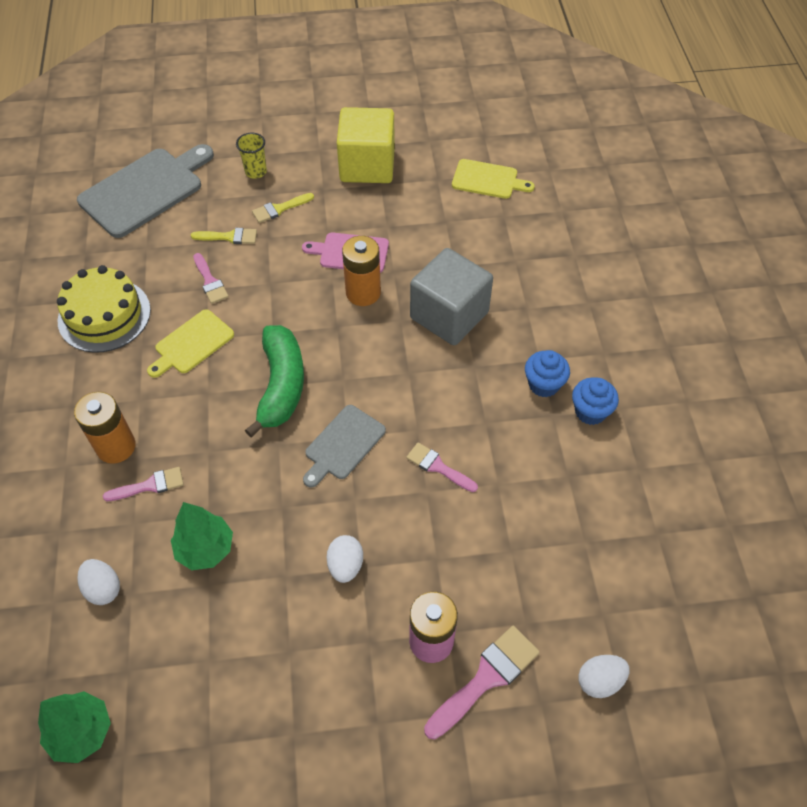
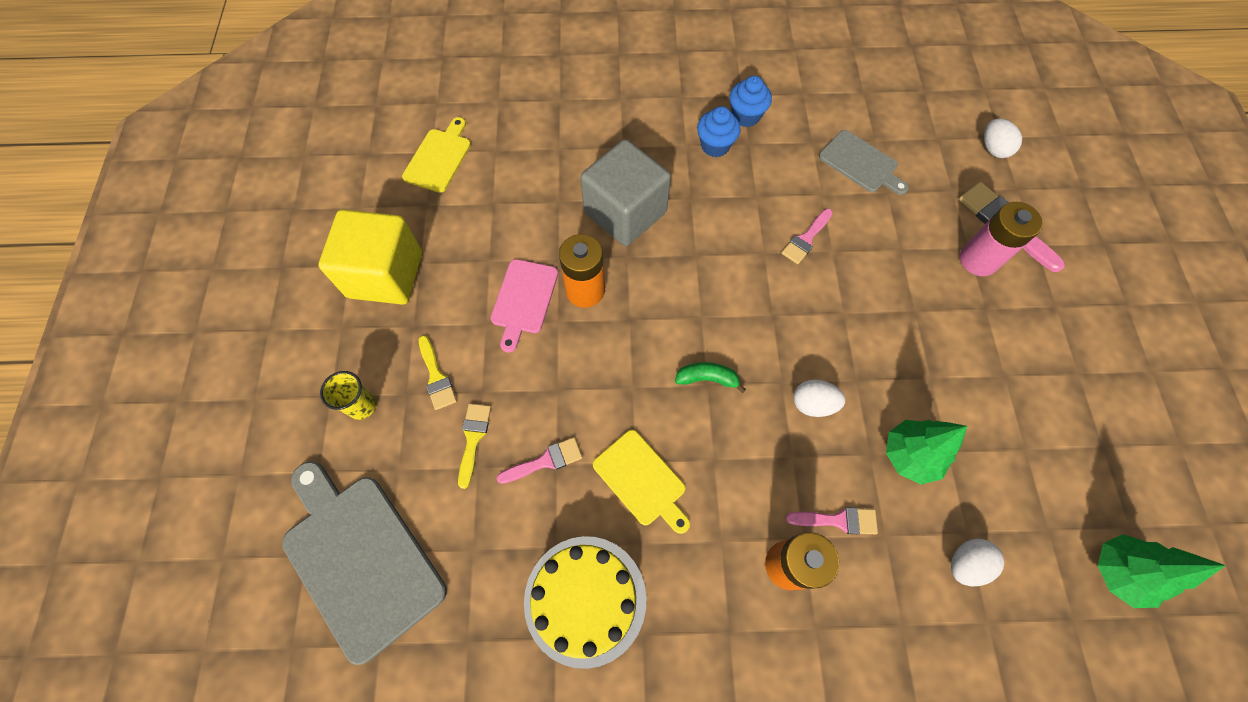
camera: 85 degrees left, 10 degrees up
pink brush [103,467,184,501] -> pink brush turned 105 degrees clockwise [786,507,878,534]
green banana [245,325,304,437] -> green banana [675,362,746,393], size x0.48
grey cutting board [303,405,386,487] -> grey cutting board moved to [819,130,909,195]
white egg [327,535,363,583] -> white egg moved to [794,380,845,417]

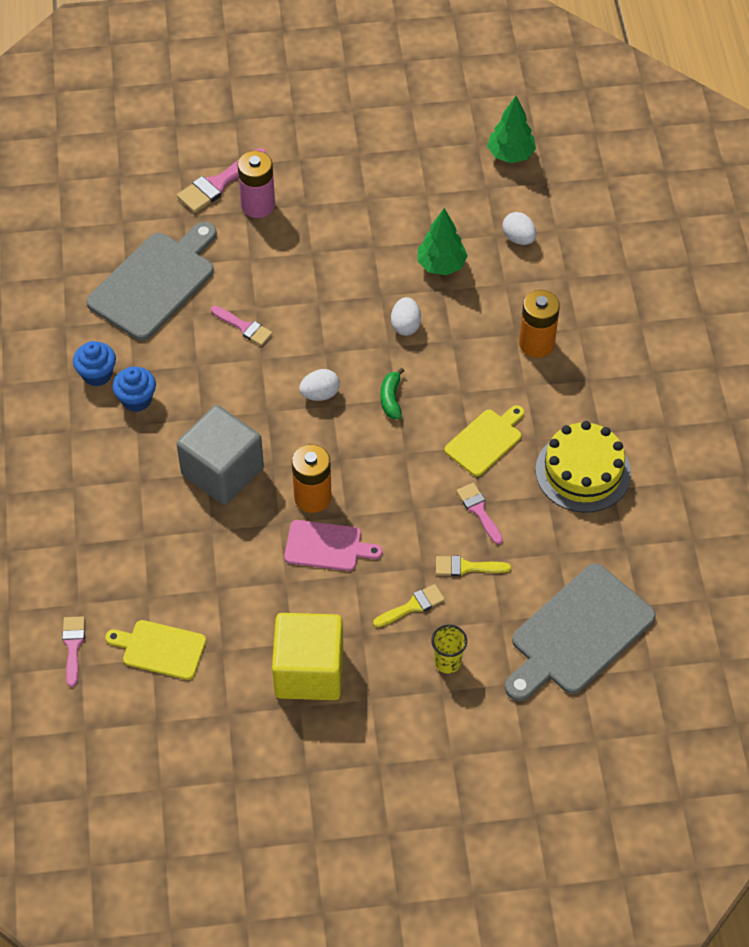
camera: 95 degrees left, 10 degrees down
pink brush [786,507,878,534] -> pink brush moved to [62,617,85,687]
grey cutting board [819,130,909,195] -> grey cutting board [86,222,217,340], size x1.75
white egg [984,118,1022,158] -> white egg moved to [299,369,340,401]

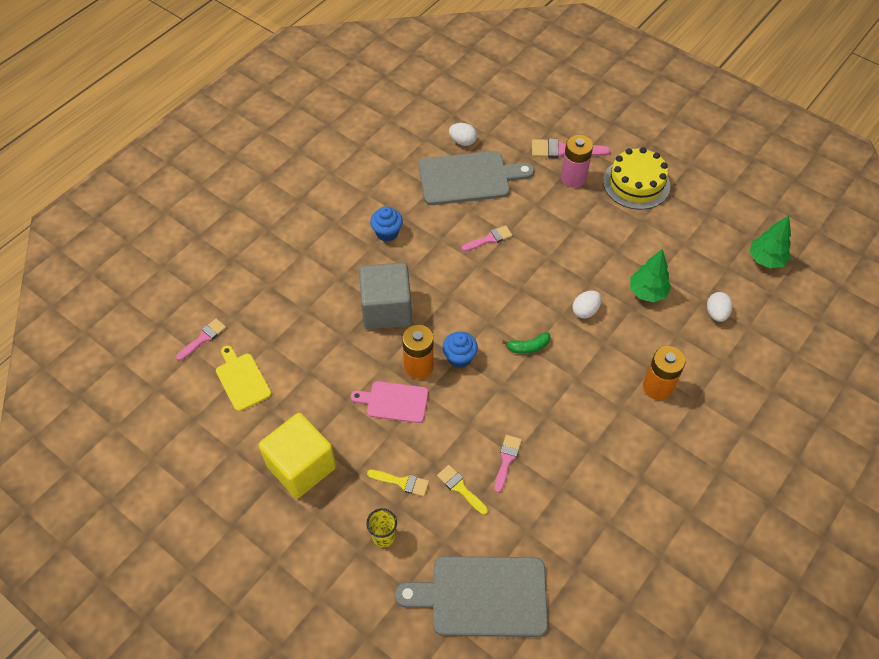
camera: 45 degrees right, 0 degrees up
blue cupcake [73,341,116,386] -> blue cupcake moved to [442,332,478,368]
pink brush [211,306,273,346] -> pink brush turned 105 degrees counterclockwise [462,225,512,251]
pink cutting board [284,520,382,571] -> pink cutting board turned 135 degrees clockwise [351,381,428,423]
white egg [299,369,340,401] -> white egg moved to [449,123,477,146]
green banana [380,368,404,419] -> green banana turned 150 degrees counterclockwise [502,332,550,354]
yellow cutting board [445,405,524,477] -> none
yellow cake [536,421,631,513] -> yellow cake moved to [603,147,670,210]

